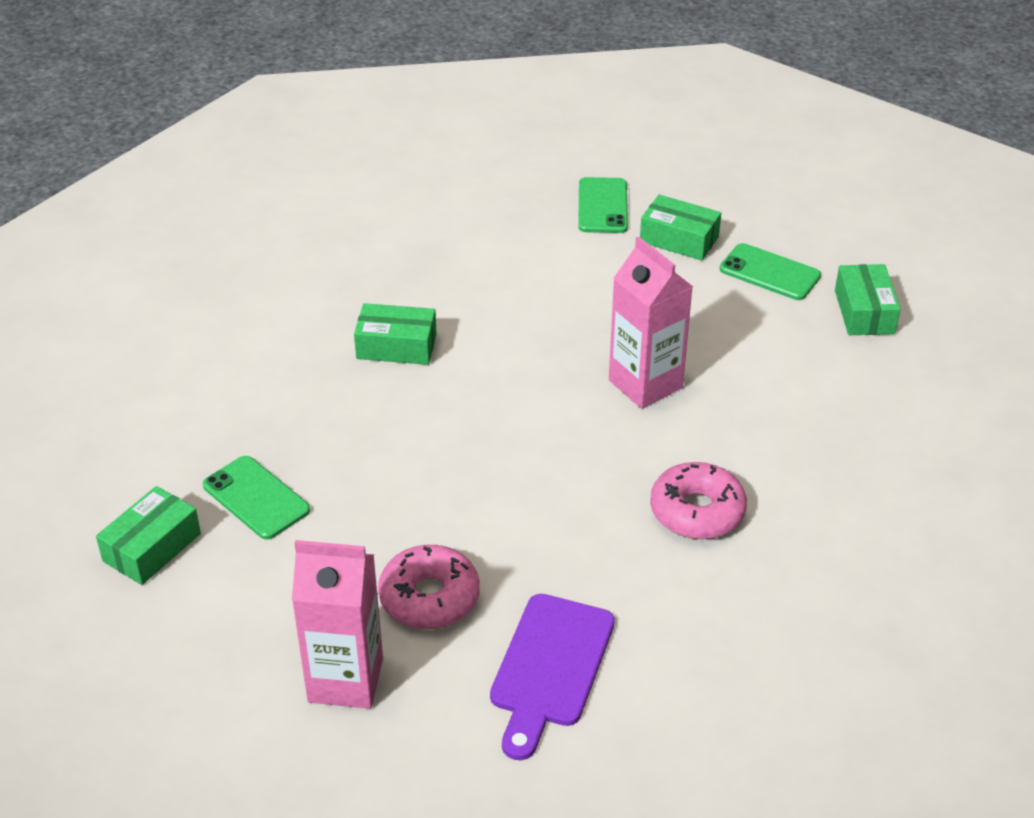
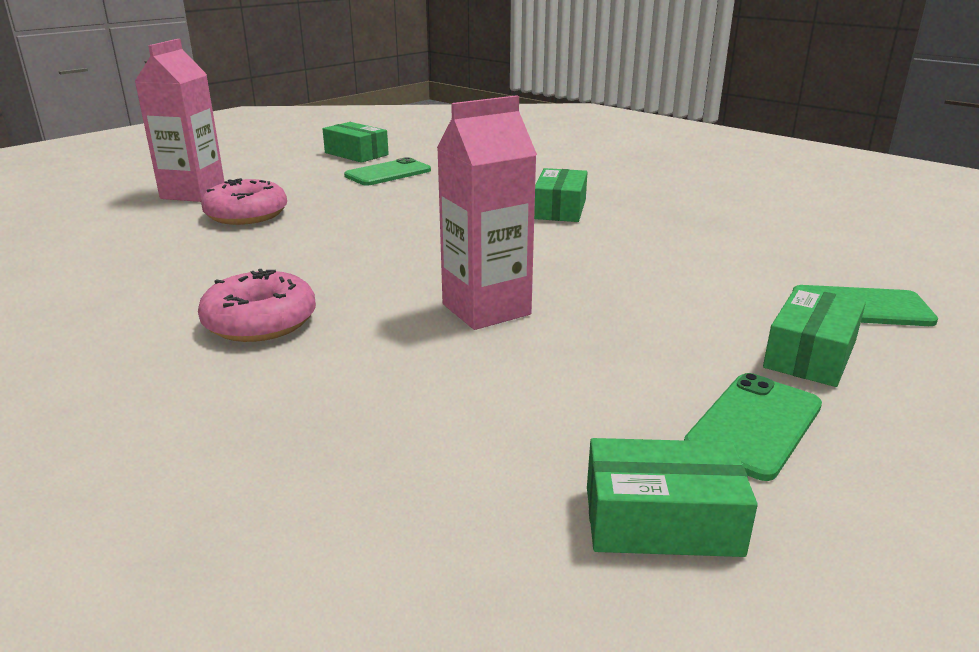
camera: 95 degrees right, 15 degrees down
purple cutting board [490,594,615,760] -> none

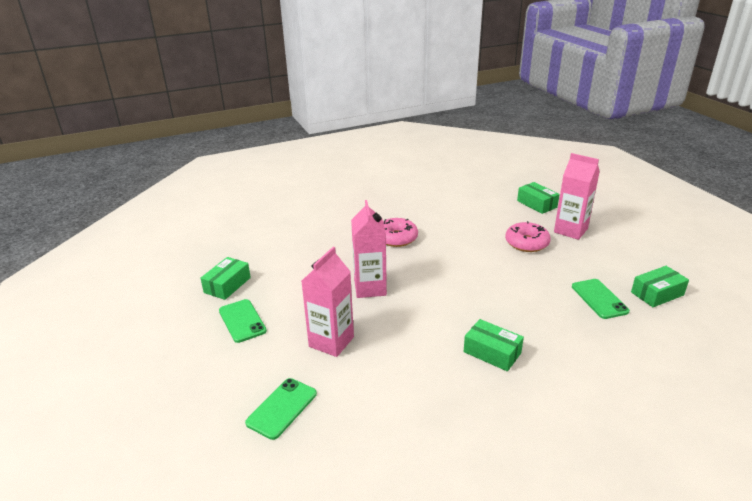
camera: 115 degrees right, 5 degrees up
green box [763,286,866,387] -> green box moved to [517,182,560,214]
none -> pink carton [302,247,354,357]

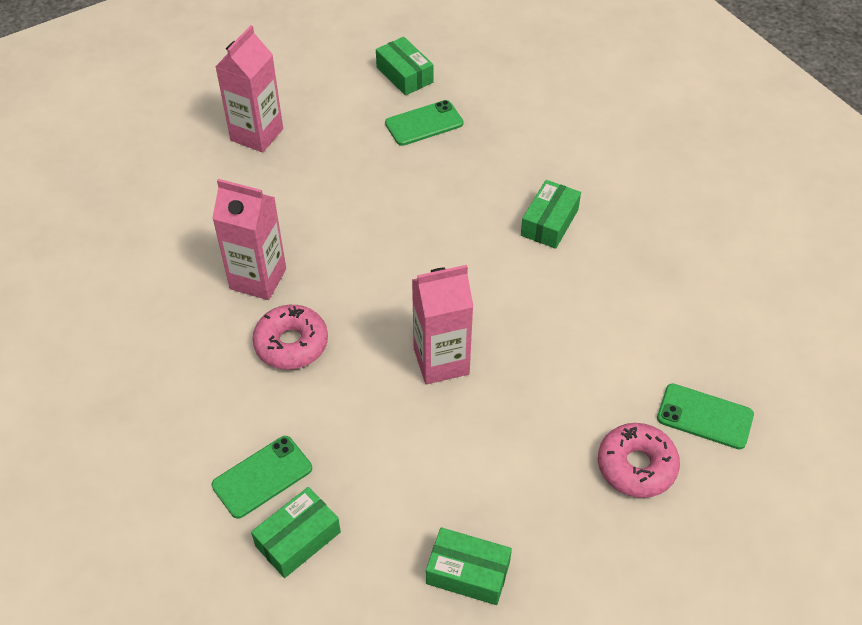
camera: 100 degrees left, 20 degrees up
green phone [219,299,267,343] -> green phone moved to [212,436,312,519]
pink carton [302,247,354,357] -> pink carton moved to [212,179,286,300]
pink donut [505,221,551,252] -> pink donut moved to [598,423,680,498]
green box [517,182,560,214] -> green box moved to [251,487,341,578]

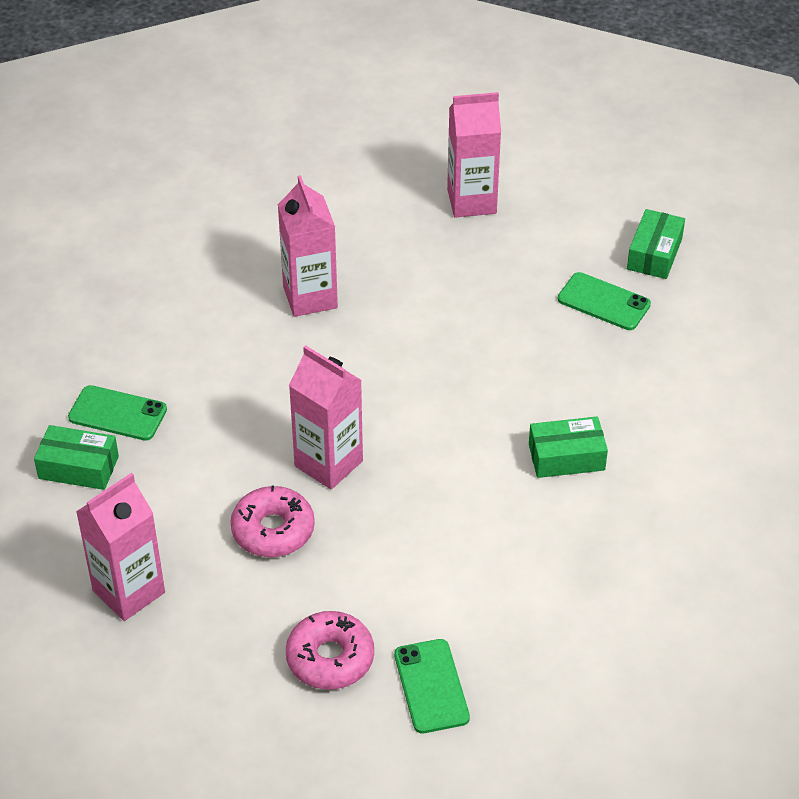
camera: 55 degrees right, 5 degrees down
pink donut [252,305,328,369] -> pink donut moved to [230,485,315,557]
green box [426,527,512,605] -> pink carton [76,473,165,621]

